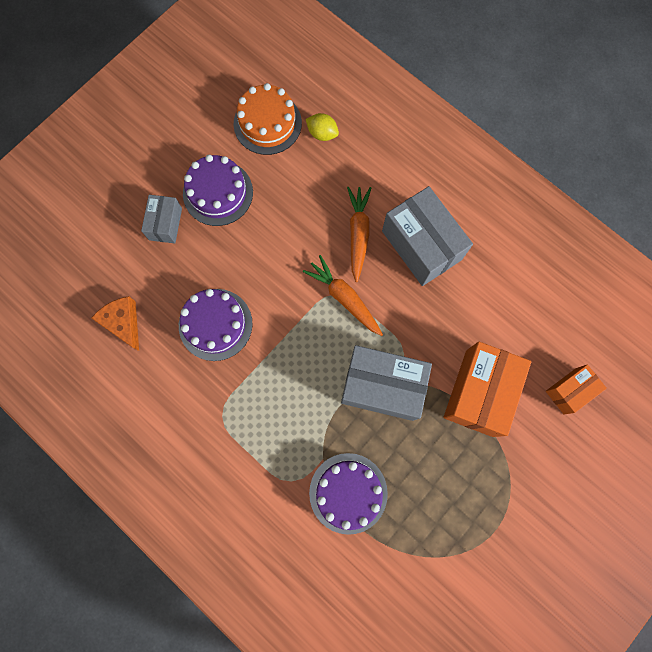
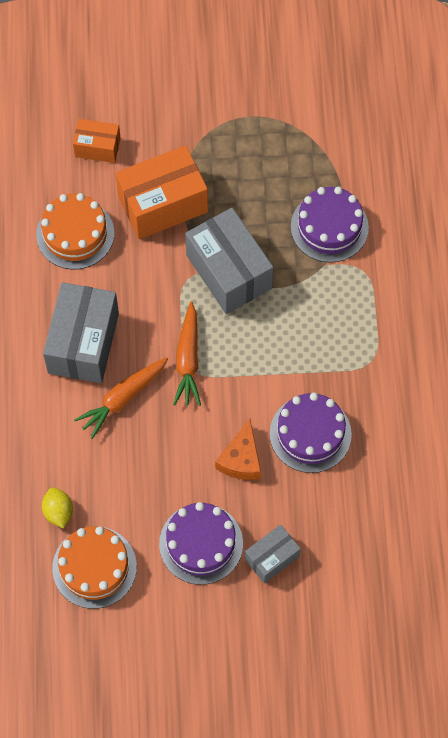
camera: 135 degrees left, 10 degrees down
orange cheese [92,296,139,351] -> orange cheese moved to [215,419,261,480]
none -> orange cake [36,193,114,269]

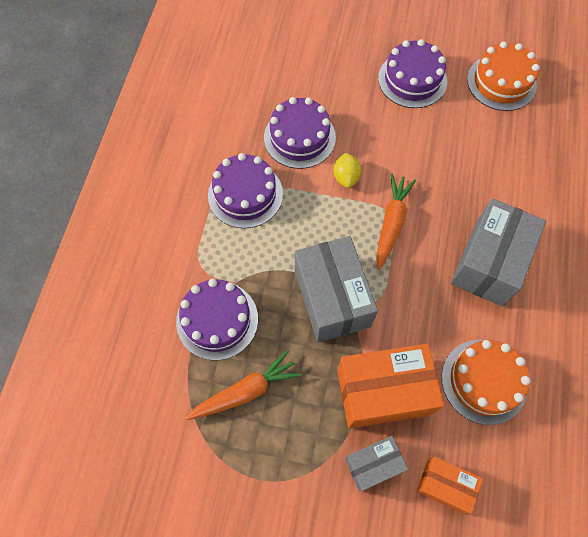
camera: 165 degrees left, 0 degrees up
yellow lemon [42,487,73,529] -> yellow lemon moved to [334,153,361,188]
orange carrot [74,357,168,439] -> orange carrot moved to [186,350,301,420]
orange cheese [215,419,261,480] -> none
grey box [245,525,301,584] -> grey box moved to [345,436,408,491]
none -> purple cake [208,153,283,229]

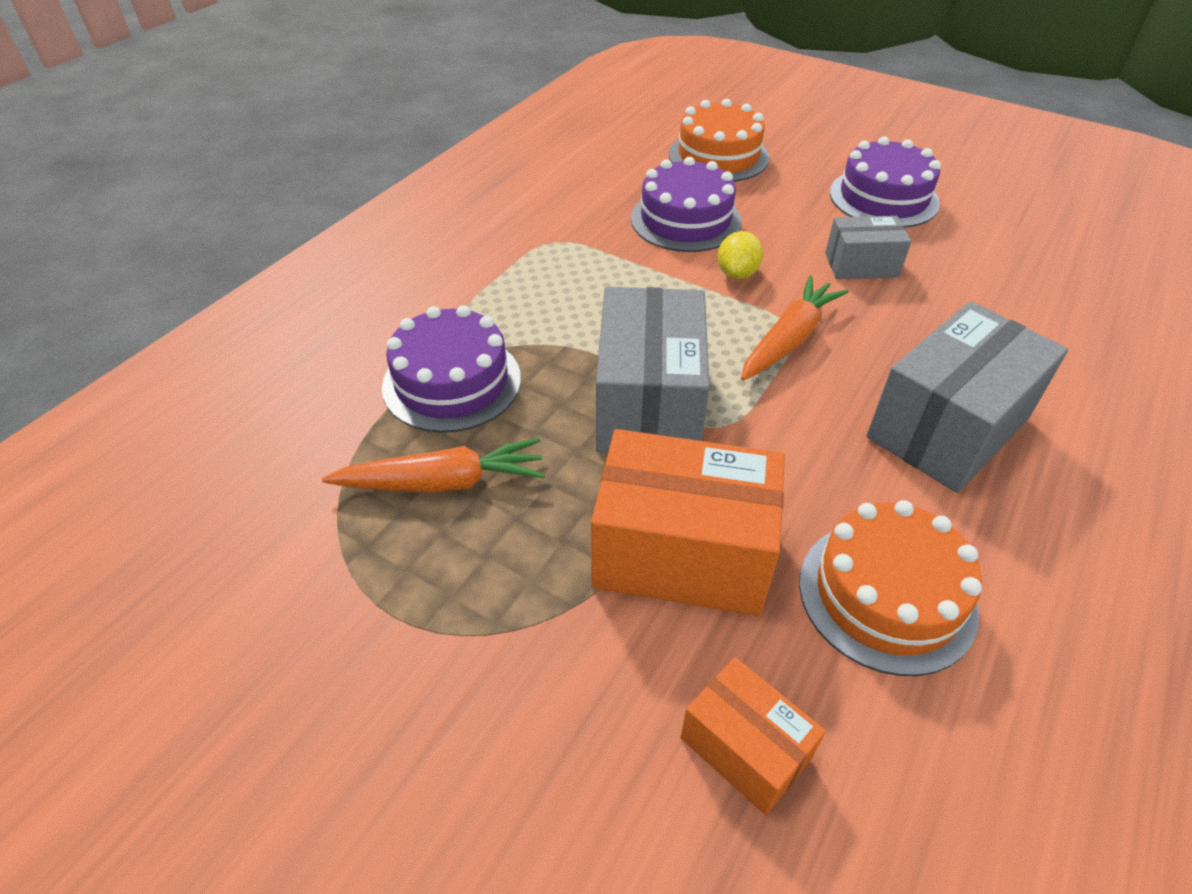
camera: 20 degrees right, 20 degrees down
purple cake [208,153,283,229] -> none
grey box [345,436,408,491] -> grey box moved to [825,216,911,279]
orange cake [467,41,540,111] -> orange cake moved to [669,99,769,182]

